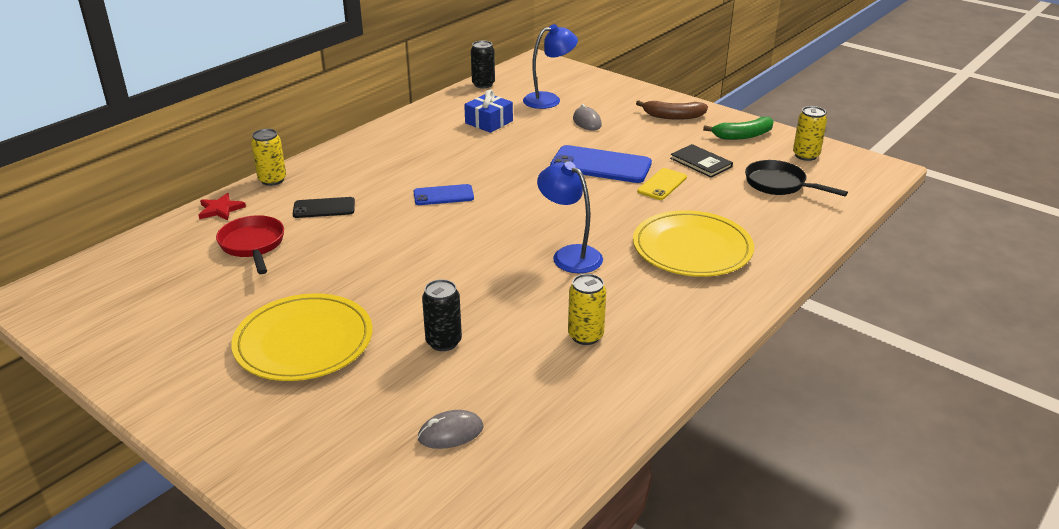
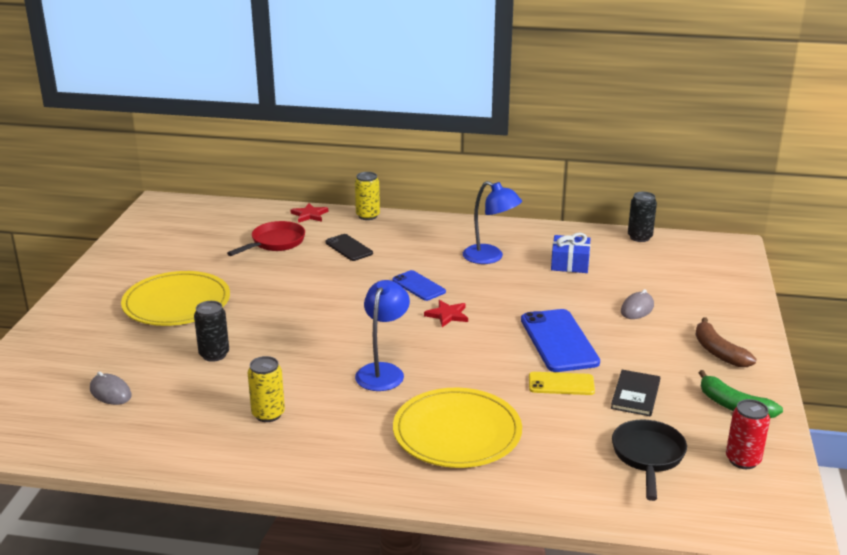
camera: 60 degrees right, 5 degrees down
blue lamp [523,24,578,109] -> blue lamp moved to [463,181,522,264]
yellow can [793,106,827,161] -> red can [726,399,770,469]
none -> red star [424,300,468,327]

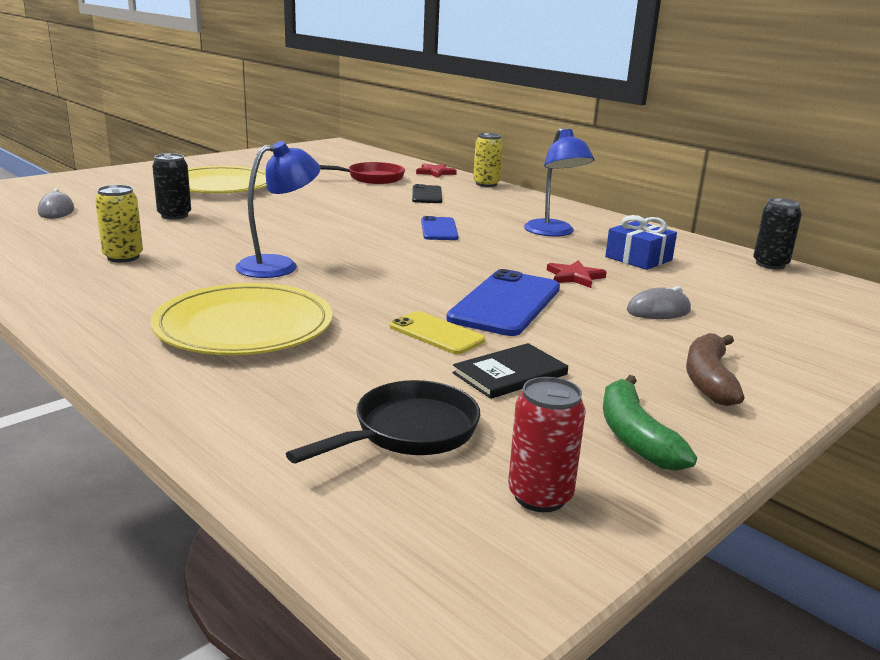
camera: 35 degrees right, 5 degrees down
red star [424,300,468,327] -> red star moved to [547,260,607,288]

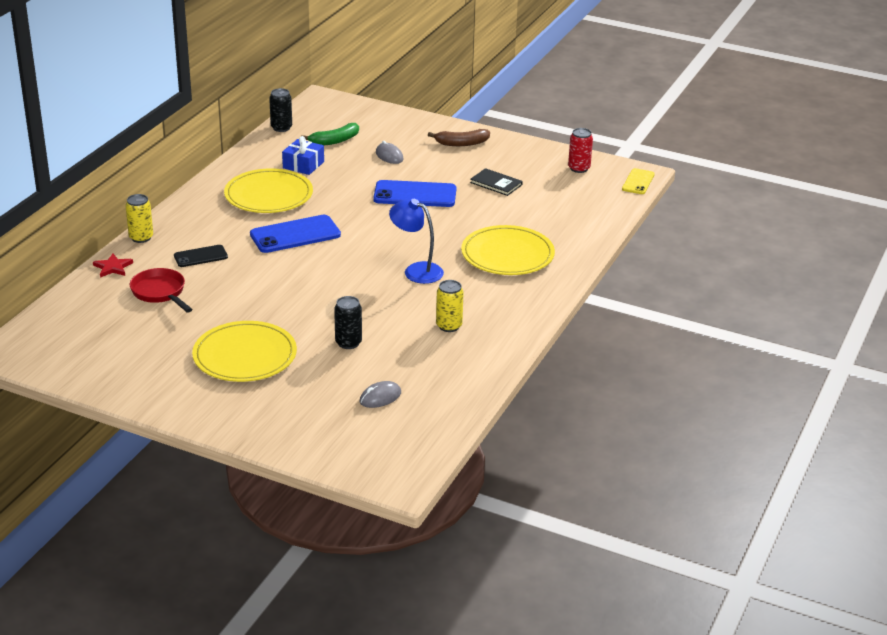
camera: 110 degrees left, 10 degrees up
black pan [286,380,480,464] -> none
yellow phone [389,311,485,354] -> yellow phone moved to [622,168,655,194]
blue phone [421,216,459,240] -> blue phone [250,215,341,253], size x1.72
blue lamp [524,128,594,237] -> yellow plate [224,168,313,213]
red star [547,260,607,288] -> none
green banana [603,375,697,471] -> green banana moved to [301,123,359,145]

